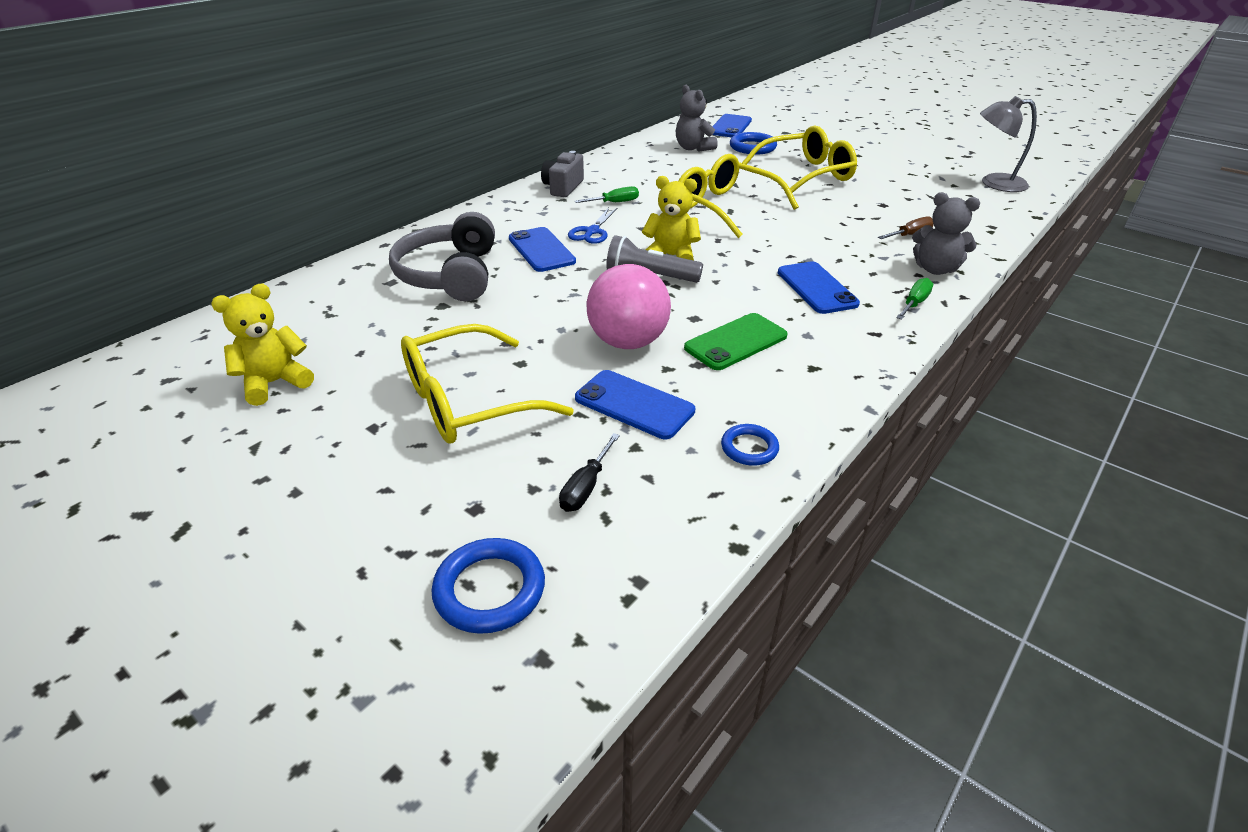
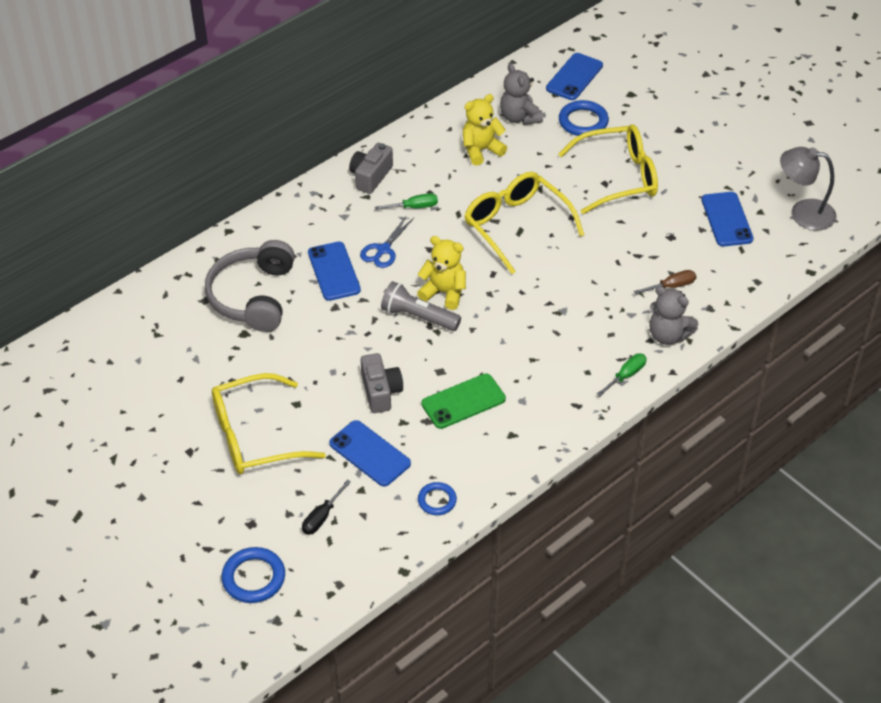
camera: 10 degrees right, 10 degrees up
yellow teddy bear [211,284,314,406] -> yellow teddy bear moved to [463,94,507,166]
pink ball [586,264,671,349] -> grey camera [361,353,403,413]
blue phone [778,261,860,314] -> blue phone moved to [701,192,754,246]

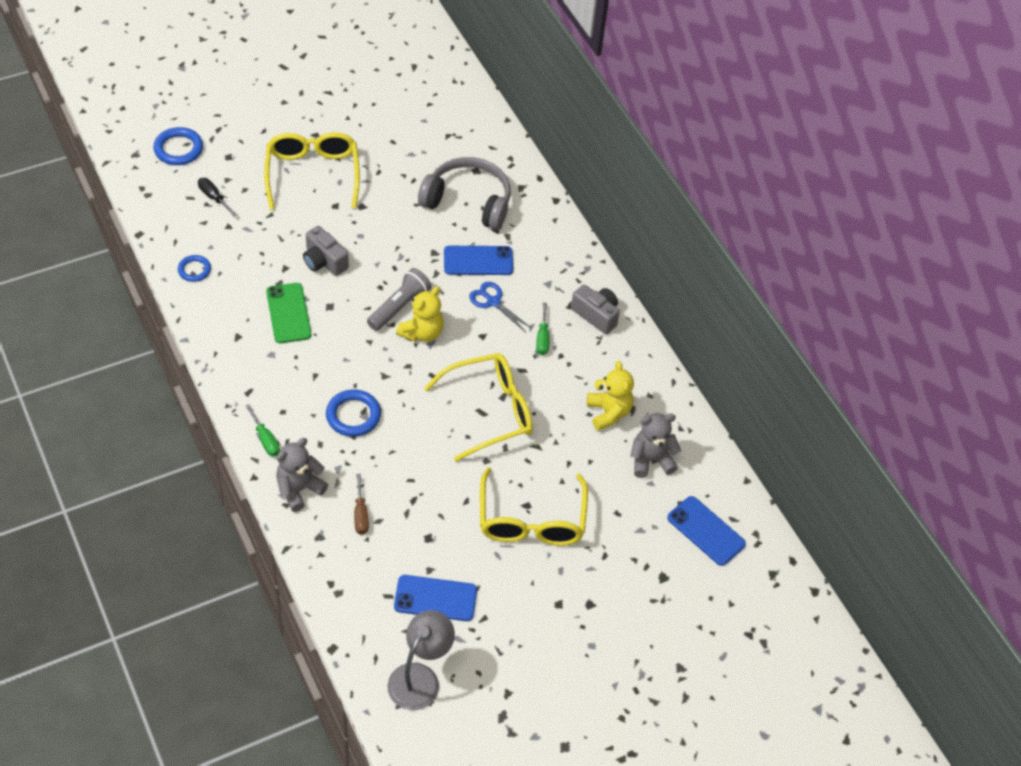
camera: 100 degrees right, 5 degrees up
blue phone [329,420,411,486] -> none
grey camera [361,353,403,413] -> grey camera turned 45 degrees clockwise [303,226,349,276]
blue ring [559,100,609,136] -> blue ring moved to [326,389,381,437]

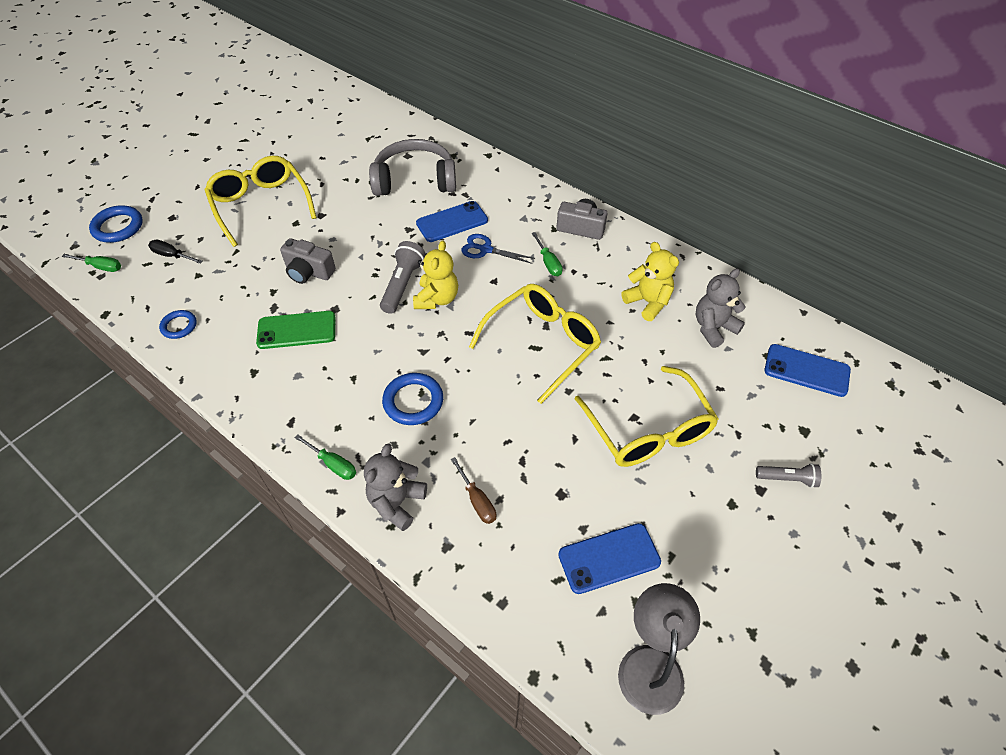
camera: 20 degrees left, 0 degrees up
green phone [266,283,312,343] -> green phone turned 60 degrees counterclockwise [256,311,335,349]
none -> green screwdriver [62,254,121,272]
none -> grey flashlight [756,463,821,488]

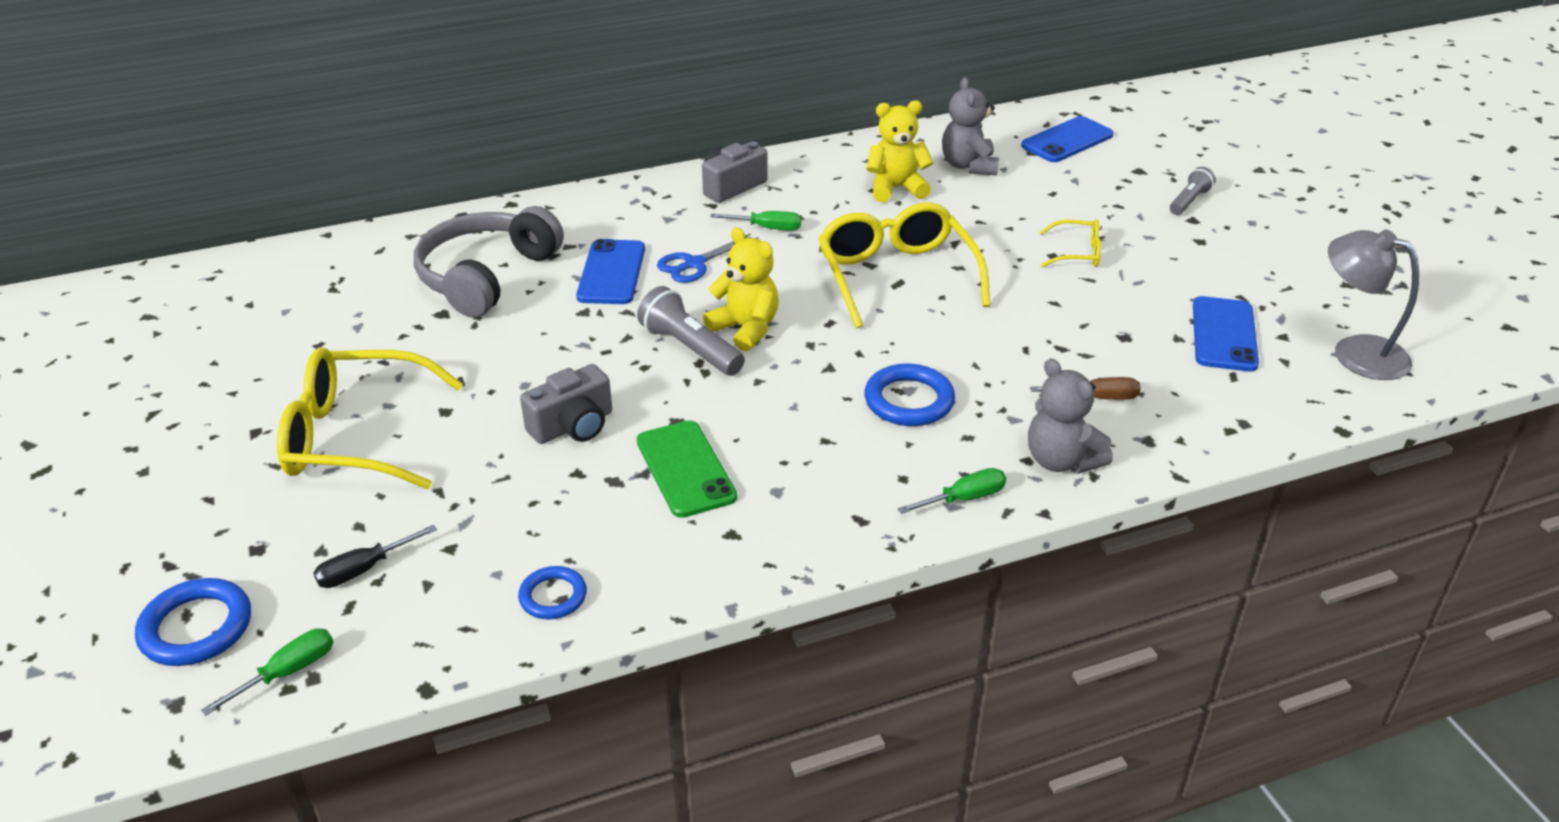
camera: 60 degrees left, 15 degrees down
green phone [256,311,335,349] -> green phone turned 45 degrees counterclockwise [637,420,737,518]
yellow glasses [575,366,719,467] -> yellow glasses [1039,219,1101,267], size x0.48

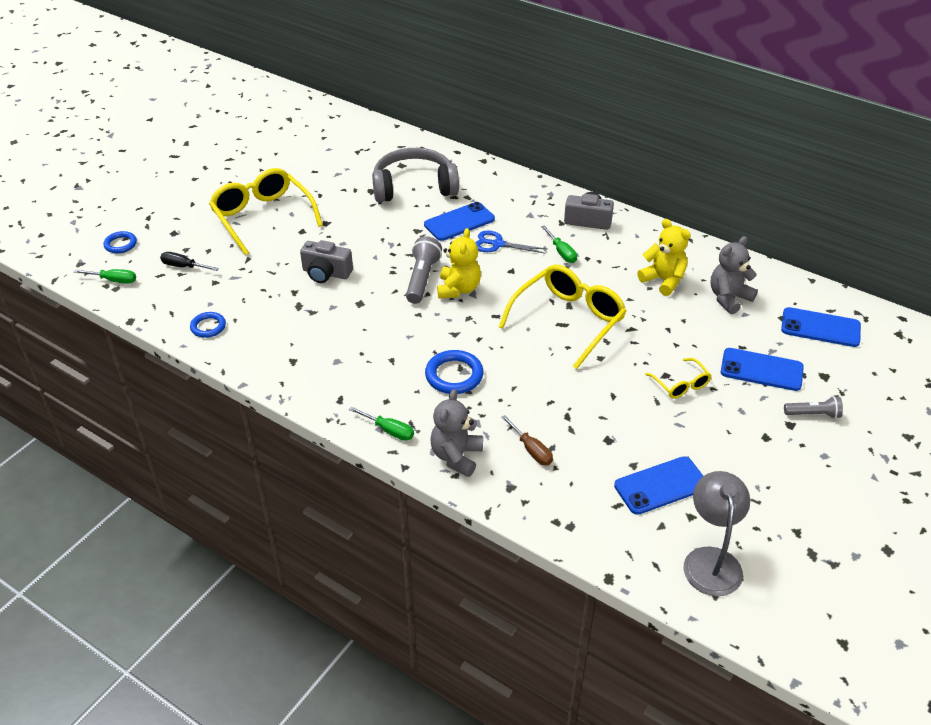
camera: 55 degrees right, 5 degrees up
blue ring [135,578,251,666] -> blue ring [103,231,137,253], size x0.64
green phone [637,420,737,518] -> none
none -> blue phone [721,348,804,391]

